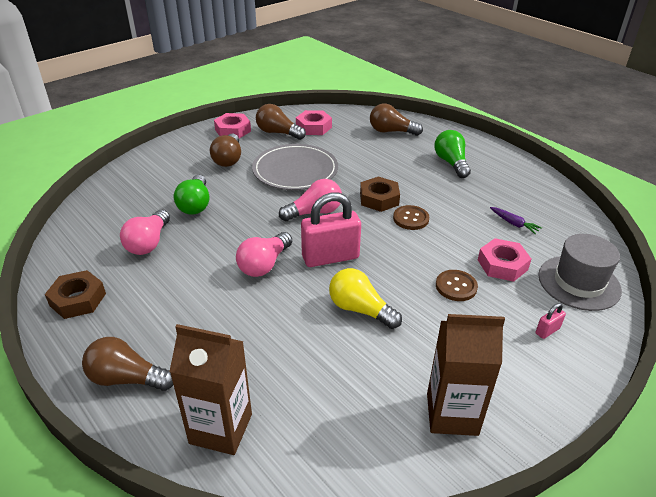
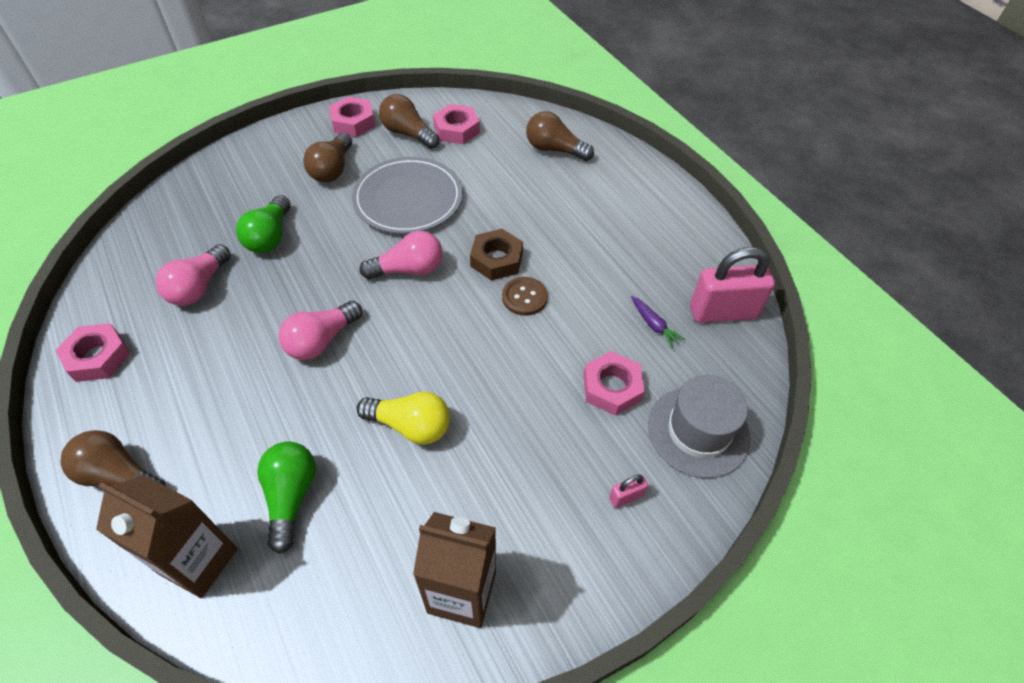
camera: 10 degrees right, 15 degrees up
brown nut [45,270,106,319] -> pink nut [55,323,130,382]
pink padlock [301,193,361,267] -> pink padlock moved to [690,247,775,323]
yellow light bulb [329,268,402,329] -> yellow light bulb turned 150 degrees clockwise [357,392,450,445]
green light bulb [434,130,471,178] -> green light bulb moved to [257,442,316,554]
brown button [436,270,478,301] -> none

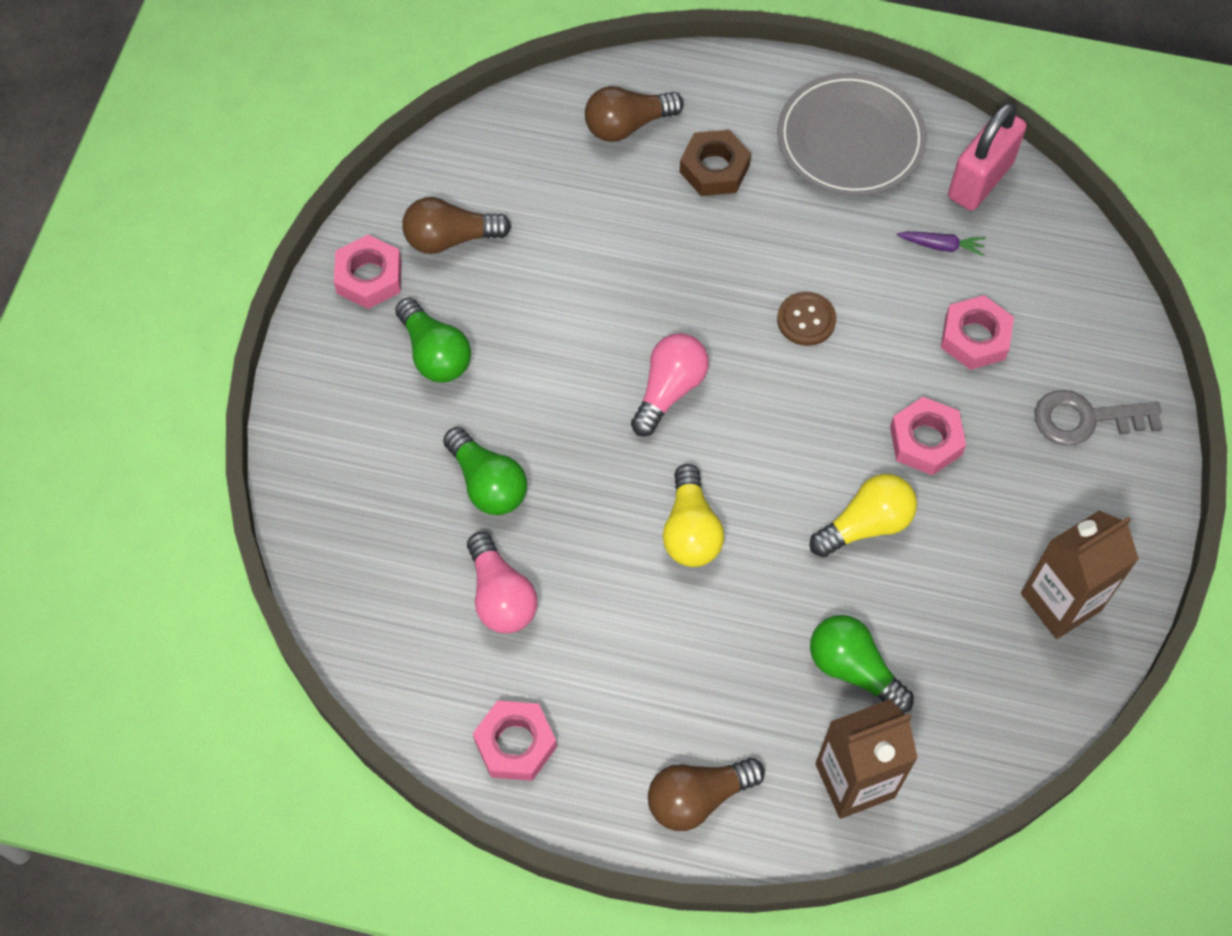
camera: 45 degrees left, 10 degrees up
pink light bulb [279,301,362,360] -> yellow light bulb [663,464,724,567]
brown light bulb [303,133,352,182] -> green light bulb [395,298,471,383]
grey plate [352,157,463,234] -> grey plate moved to [777,73,927,196]
pink nut [433,104,480,144] -> pink nut moved to [890,397,966,475]
brown nut [470,229,523,281] -> brown nut moved to [680,130,751,196]
pink padlock [609,475,648,508] -> grey key [1035,390,1163,446]
grey hat [648,375,751,478] -> none

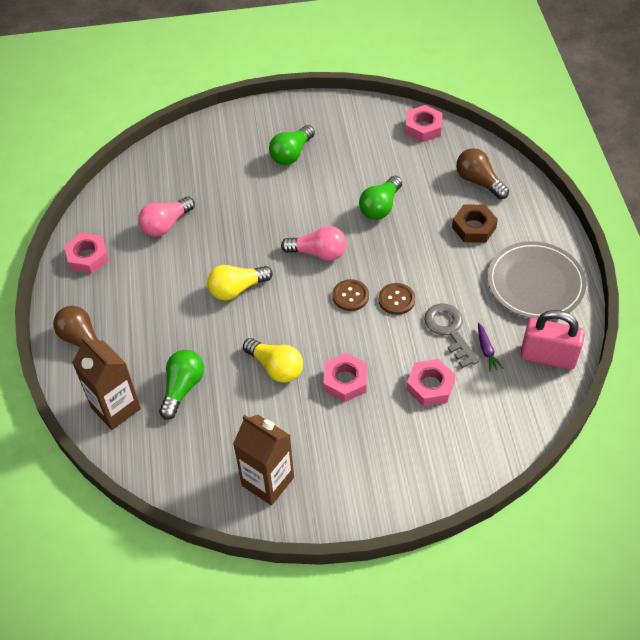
camera: 70 degrees right, 10 degrees down
pink nut [334,235,402,309] -> pink nut moved to [405,105,442,142]
brown light bulb [402,197,511,254] -> none
green light bulb [443,427,527,515] -> green light bulb moved to [359,176,402,220]
grey key [1035,390,1163,446] -> grey key moved to [424,304,480,368]
none -> brown button [332,279,369,311]

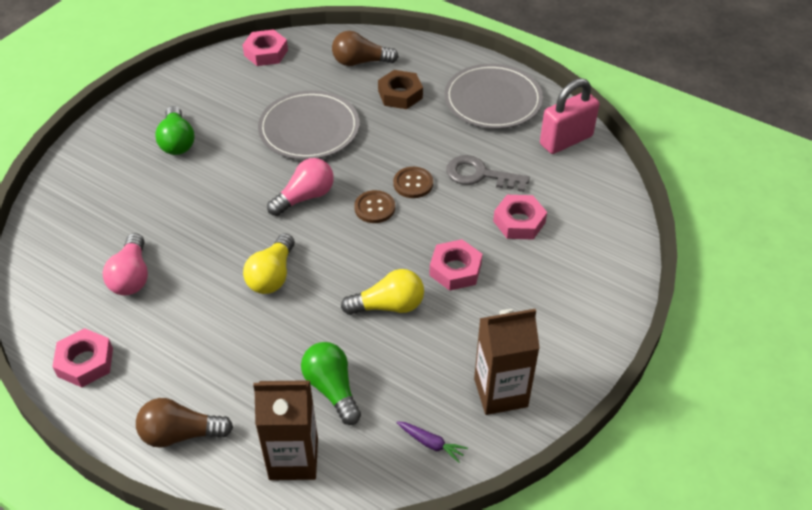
camera: 50 degrees left, 5 degrees down
green light bulb [359,176,402,220] -> grey plate [258,91,360,160]
purple carrot [478,323,503,372] -> purple carrot moved to [396,421,468,463]

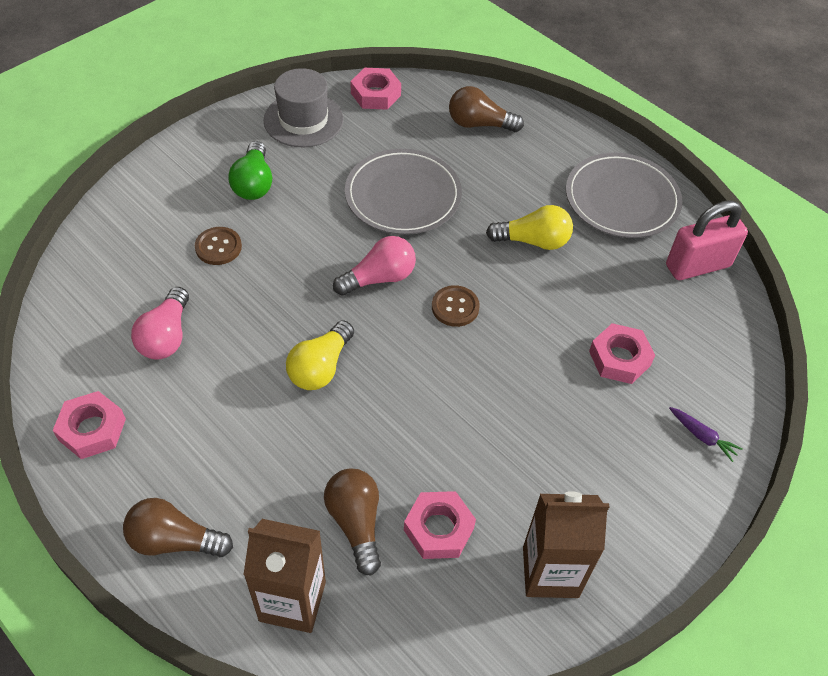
camera: 10 degrees right, 5 degrees up
green light bulb [301,342,361,425] -> brown light bulb [324,469,381,576]
yellow light bulb [341,269,424,315] -> yellow light bulb moved to [486,205,573,250]
brown nut [378,70,423,109] -> none
brown button [393,167,433,198] -> brown button moved to [195,227,242,265]
purple carrot [396,421,468,463] -> purple carrot moved to [669,407,743,462]
pink nut [429,239,482,291] -> pink nut moved to [404,491,476,559]
grey key [446,155,530,192] -> none
none -> grey hat [263,68,344,147]

